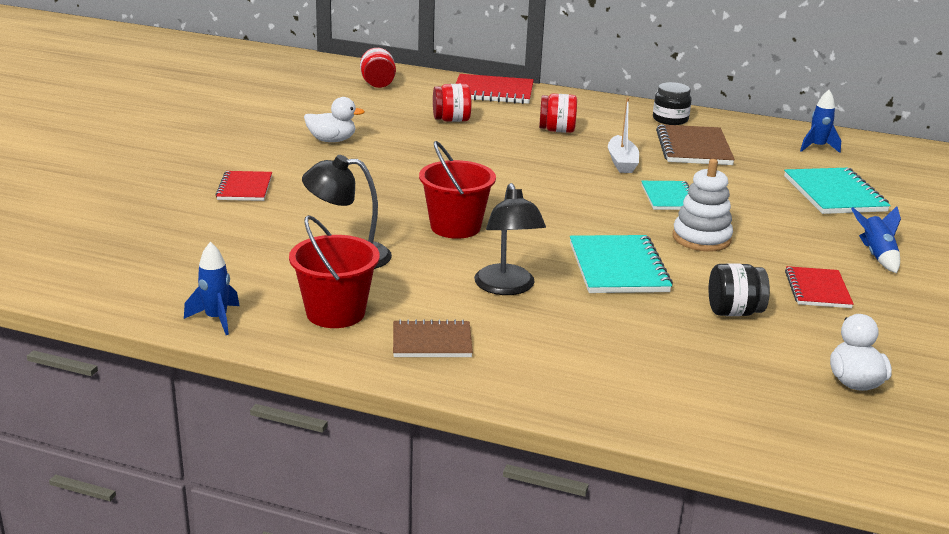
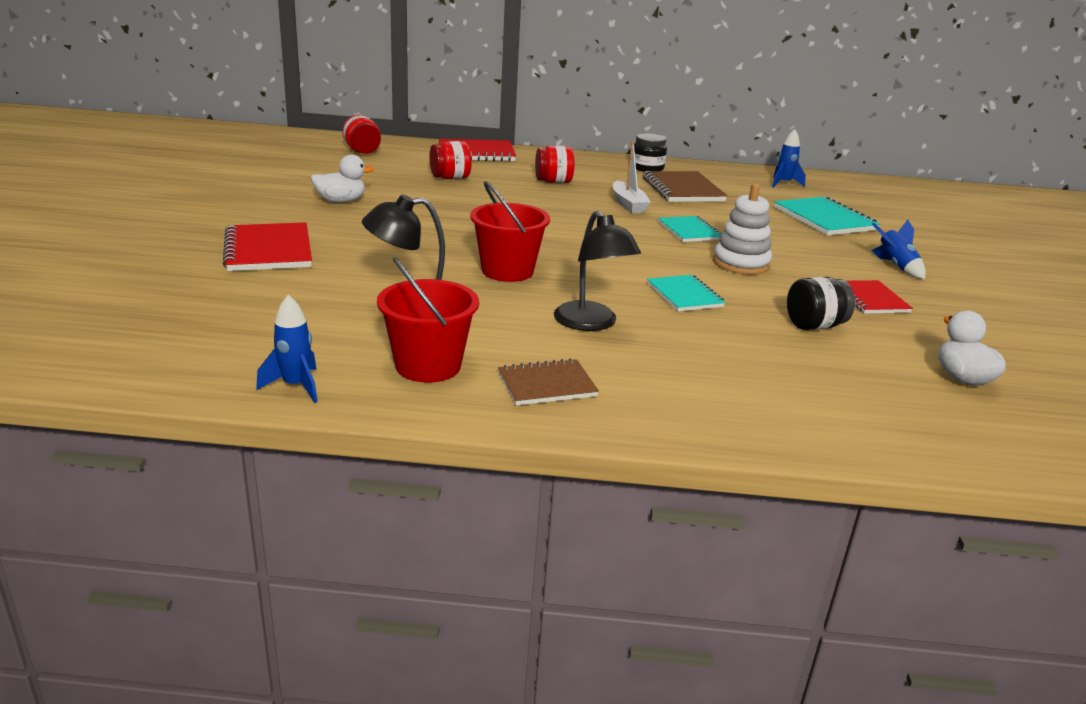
camera: 15 degrees left, 0 degrees up
red notebook [216,171,272,201] -> red notebook [223,222,312,271], size x1.57
turquoise notebook [570,235,673,293] -> turquoise notebook [647,275,725,312], size x0.64

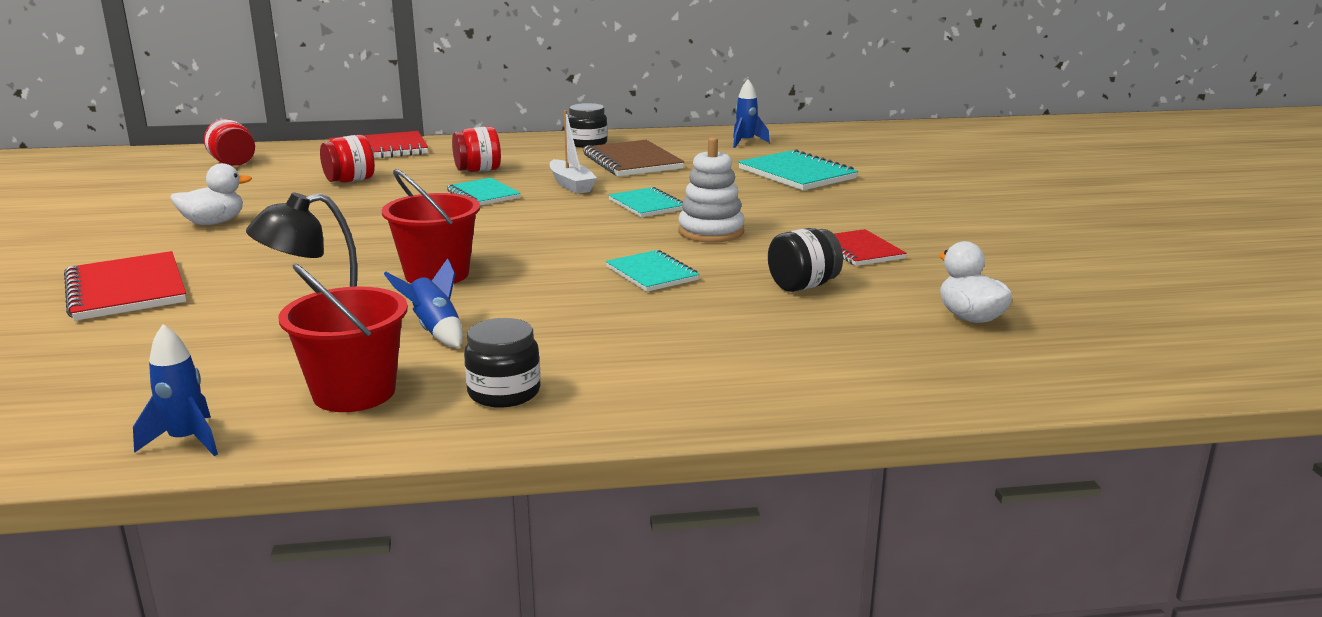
camera: 10 degrees left, 5 degrees down
brown notebook [498,358,599,405] -> black jar [464,318,541,408]
black lamp [554,211,641,331] -> none
blue rocket [871,219,926,279] -> blue rocket moved to [384,258,463,348]
none -> turquoise notebook [447,178,521,205]

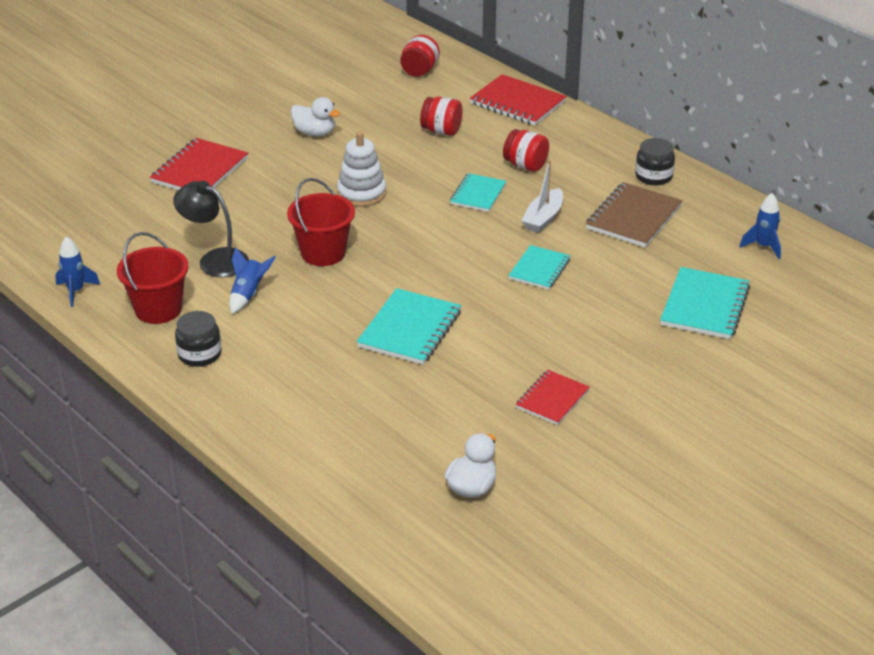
camera: 55 degrees right, 15 degrees up
turquoise notebook [606,250,700,292] -> turquoise notebook [357,288,461,365], size x1.57
white stacking toy [678,137,745,243] -> white stacking toy moved to [337,131,386,207]
black jar [768,228,843,292] -> none

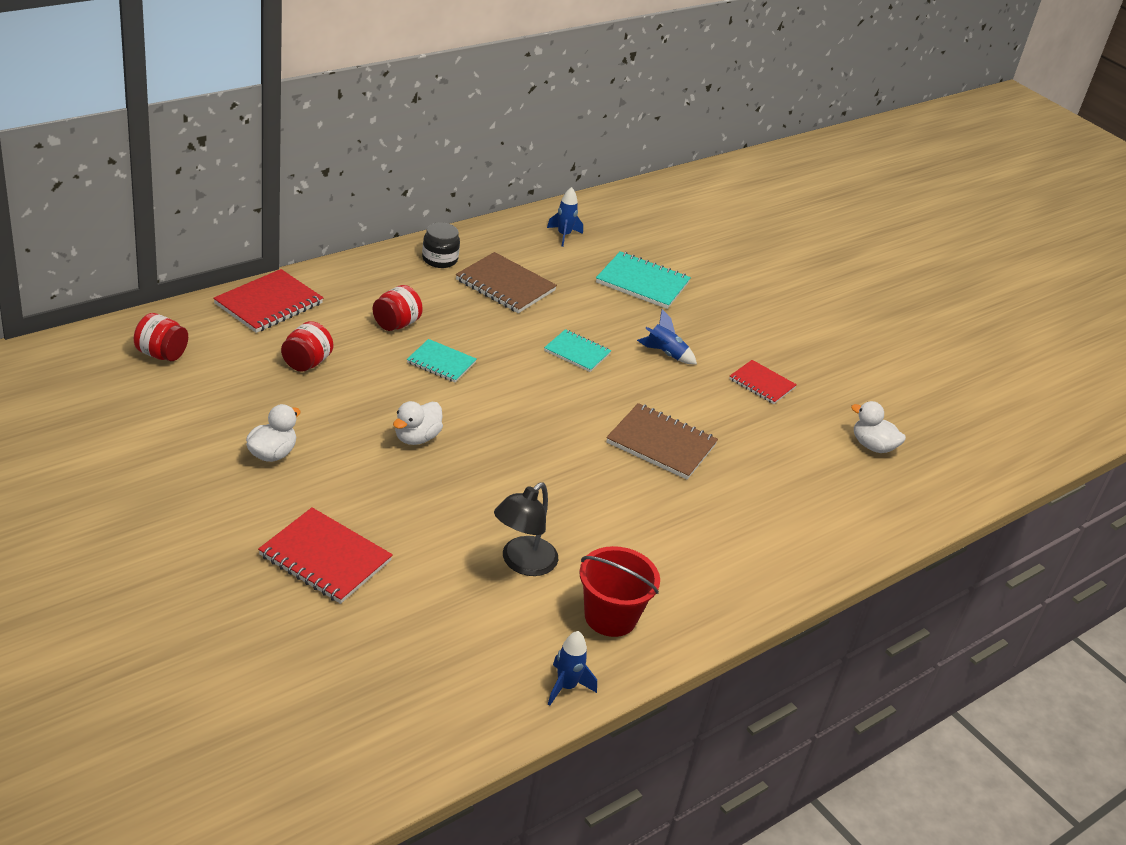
camera: 90 degrees left, 0 degrees up
black jar [175,311,221,367] -> none
blue rocket [229,247,276,314] -> blue rocket moved to [637,309,697,364]
red bucket [287,178,355,266] -> none
white stacking toy [337,131,386,207] -> white duck [393,401,443,445]
turquoise notebook [357,288,461,365] -> brown notebook [606,403,718,480]
white boat [522,160,563,233] -> none

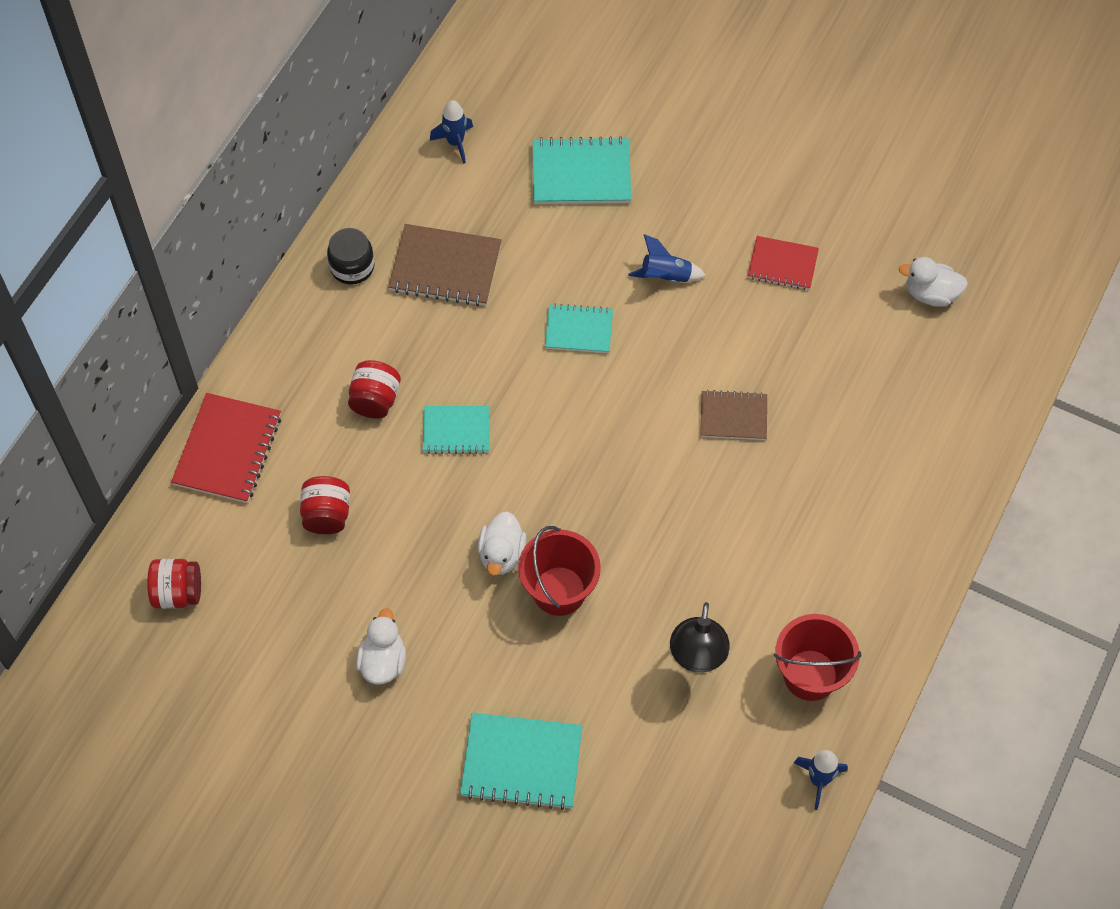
camera: 20 degrees left, 25 degrees up
red notebook [258,507,393,604] -> turquoise notebook [460,713,582,810]
brown notebook [606,403,718,480] -> brown notebook [700,390,767,440], size x0.64
none -> red bucket [518,526,601,616]

